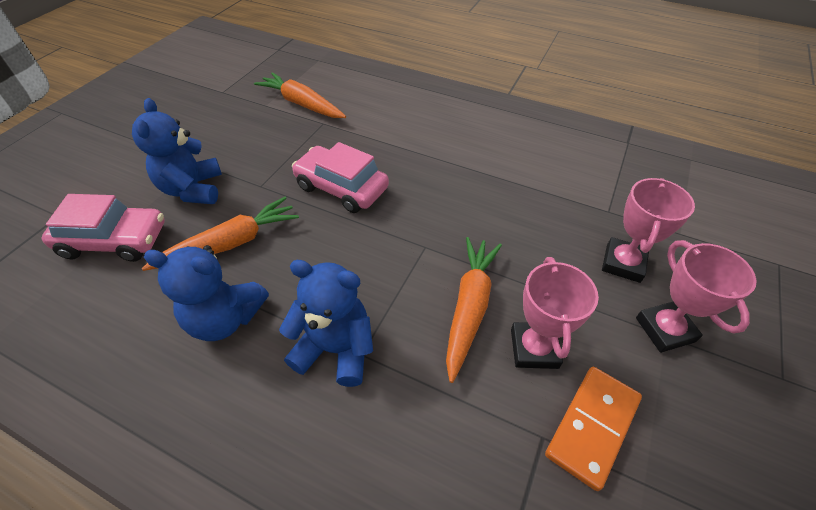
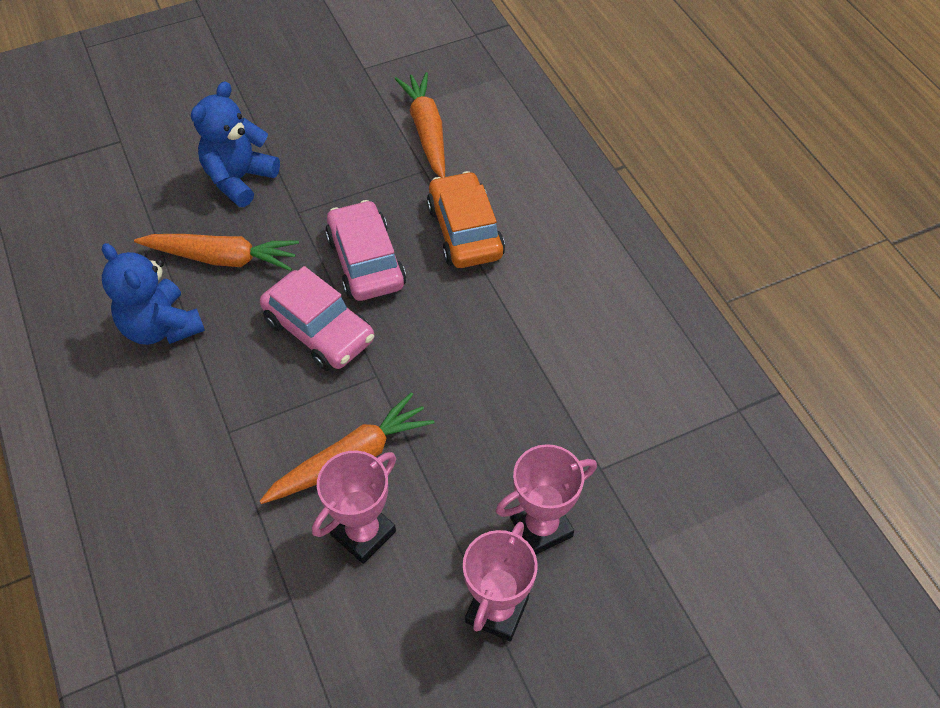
camera: 40 degrees right, 5 degrees up
pink car [42,194,165,262] -> pink car moved to [260,266,374,371]
blue teddy bear [279,260,373,387] -> none
orange domino [545,367,642,491] -> none
none -> orange car [427,171,505,268]

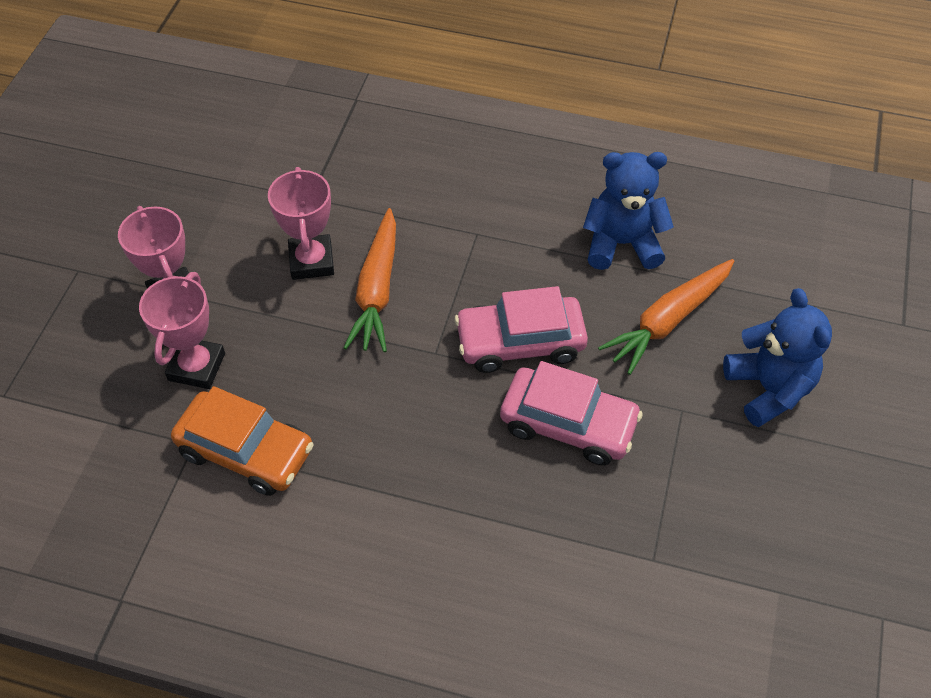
camera: 130 degrees right, 0 degrees up
orange carrot [395,72,445,178] -> none
orange car [427,171,505,268] -> orange car moved to [171,386,314,496]

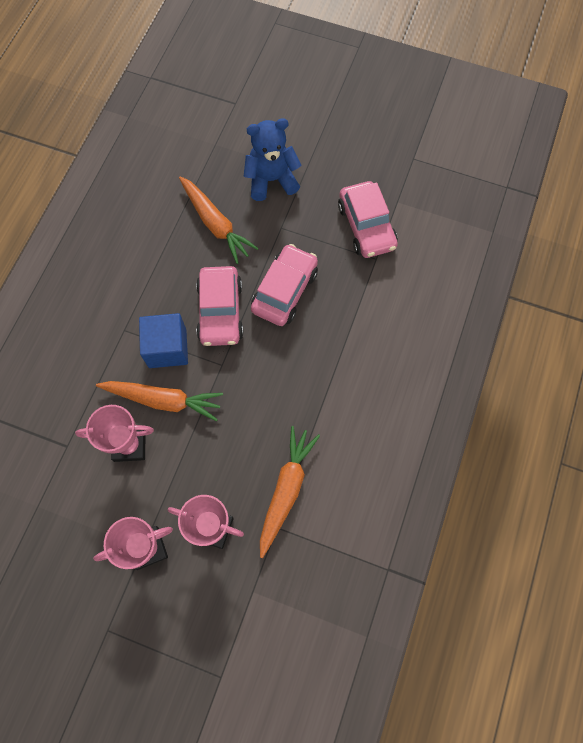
camera: 85 degrees left, 15 degrees up
orange car [171,386,314,496] -> orange carrot [260,426,320,558]
blue teddy bear [583,152,674,270] -> none
none -> blue cube [139,313,188,368]
none -> pink car [338,181,398,258]

